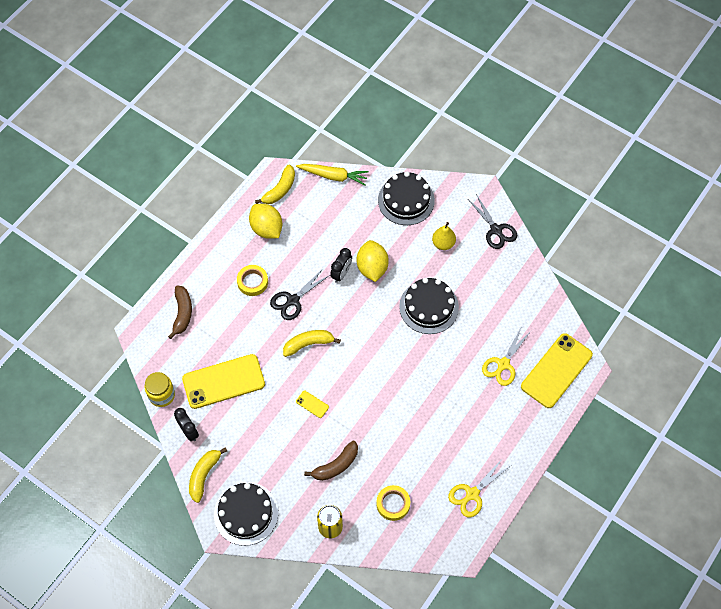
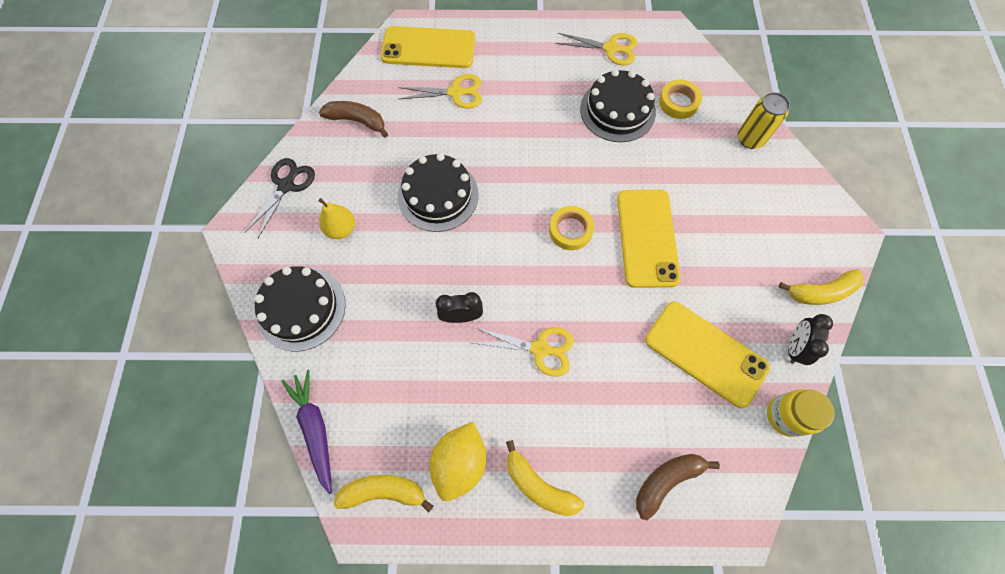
camera: 125 degrees left, 5 degrees up
black cake [214,482,278,546] -> black cake moved to [580,69,656,142]
yellow tape [237,265,268,296] -> yellow tape moved to [549,206,594,250]
black scissors [270,269,330,320] -> yellow scissors [474,327,574,377]
yellow banana [283,330,341,357] -> yellow banana moved to [506,440,584,516]
yellow carrot [296,164,369,186] -> purple carrot [282,370,332,494]
yellow phone [296,391,329,418] -> yellow phone [617,190,681,288], size x2.47
brown banana [304,441,358,481] -> brown banana moved to [319,101,388,137]
yellow lemon [357,240,389,282] -> none

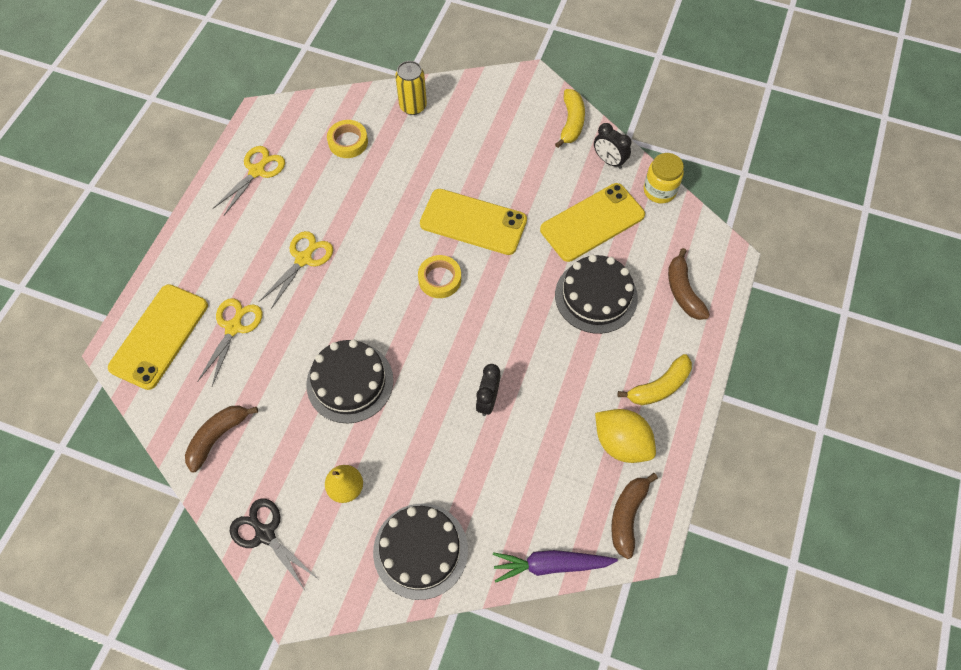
camera: 70 degrees left, 5 degrees down
yellow banana [334,475,433,512] -> brown banana [611,473,658,559]
yellow scissors [474,327,574,377] -> yellow scissors moved to [259,231,333,309]
black cake [580,69,656,142] -> black cake moved to [555,255,638,334]

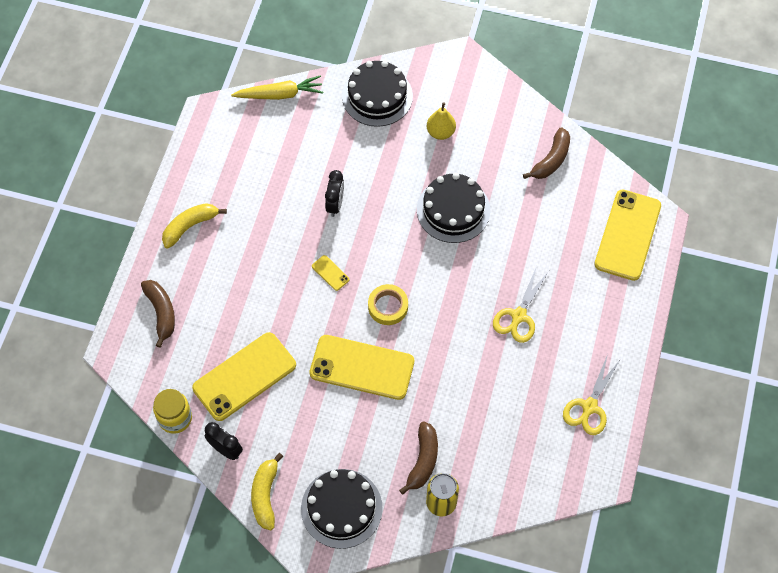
camera: 175 degrees right, 0 degrees up
yellow scissors [197,298,262,386] -> none
black scissors [230,498,318,592] -> none
yellow tape [327,120,368,158] -> none
purple carrot [493,550,618,583] -> yellow carrot [231,75,323,100]
black cake [555,255,638,334] -> black cake moved to [301,469,383,549]
yellow lemon [595,409,656,463] -> none
brown banana [611,473,658,559] -> brown banana moved to [399,421,438,495]
none -> yellow phone [312,255,350,291]

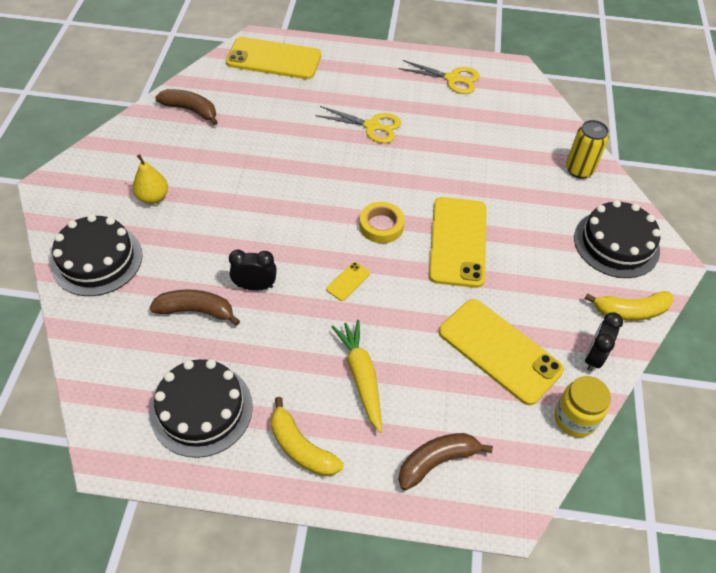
camera: 100 degrees left, 10 degrees down
yellow carrot [231,75,323,100] -> yellow carrot moved to [332,320,382,433]
brown banana [399,421,438,495] -> brown banana moved to [149,290,240,326]
black cake [417,173,490,243] -> black cake moved to [150,359,253,458]

